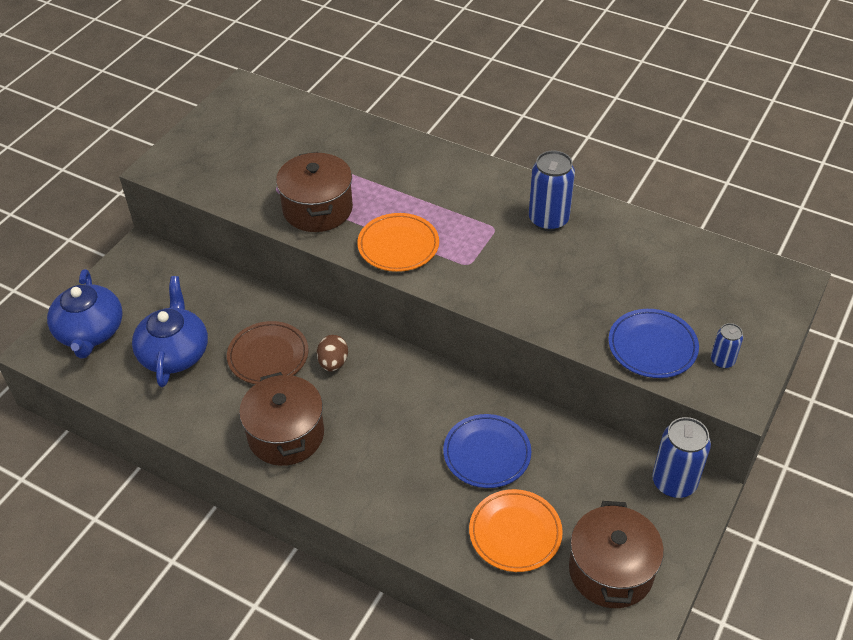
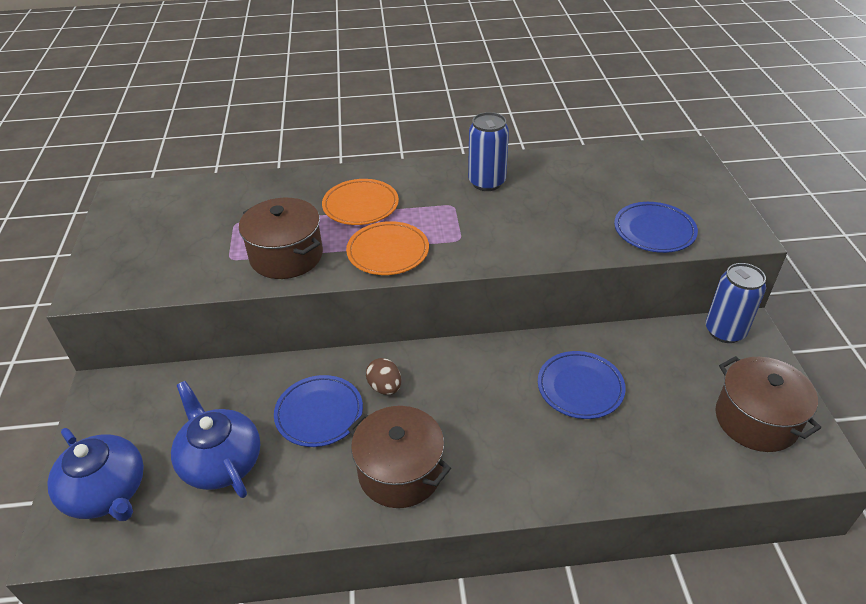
camera: 35 degrees left, 5 degrees down
brown plate [227,321,308,384] -> blue plate [274,375,363,447]
orange plate [469,489,563,572] -> orange plate moved to [322,179,399,225]
blue can [711,323,743,369] -> none

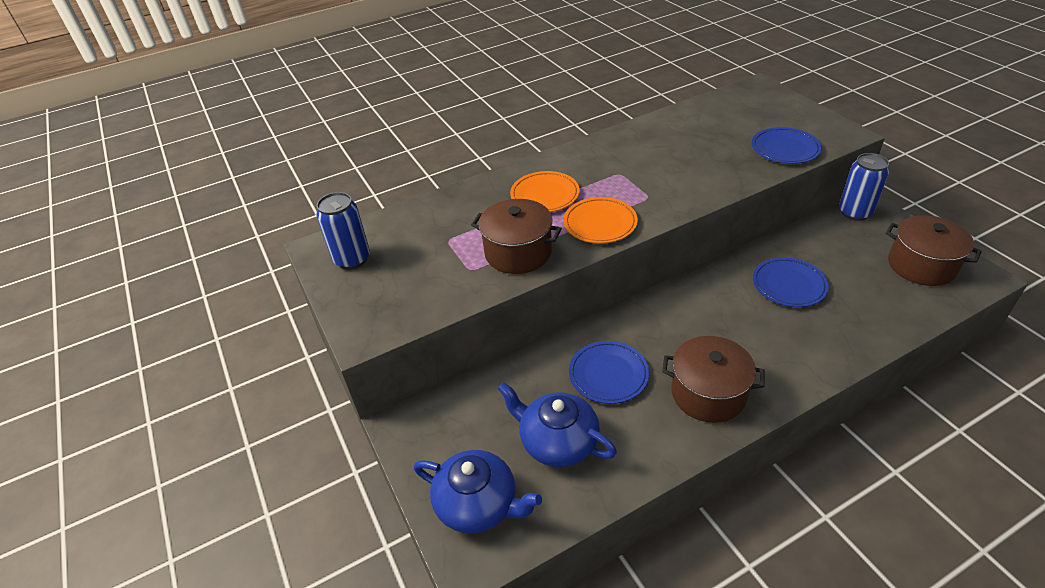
camera: 20 degrees left, 0 degrees up
brown egg [366,358,401,395] -> none
blue can [468,112,509,191] -> blue can moved to [316,192,370,269]

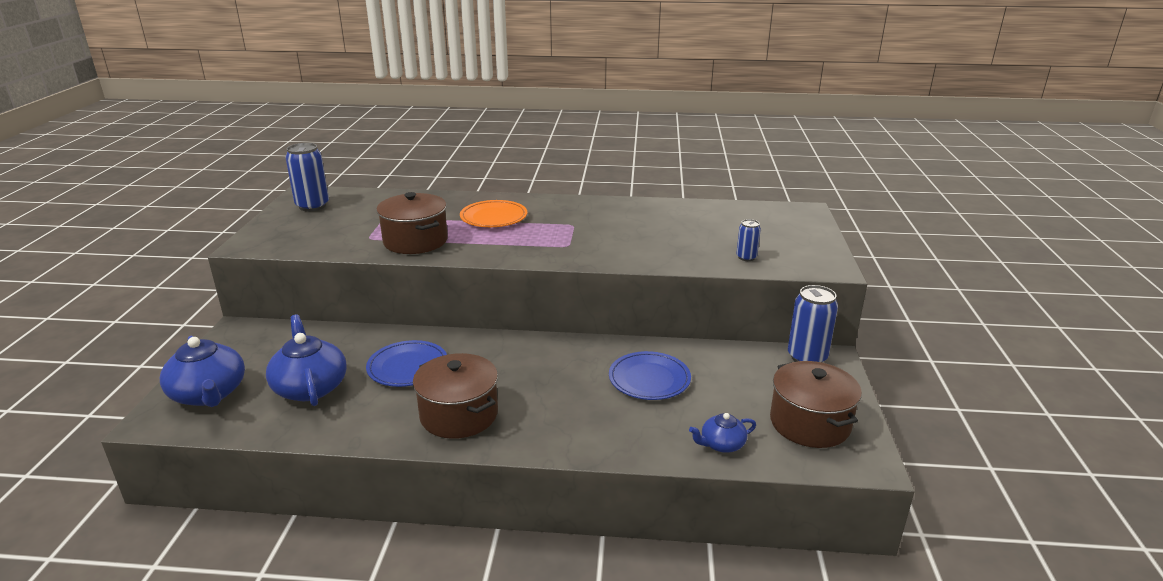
camera: 30 degrees right, 15 degrees down
orange plate [564,197,638,243] -> none
blue plate [752,127,822,164] -> blue can [736,219,761,261]
none -> blue teapot [689,413,756,453]

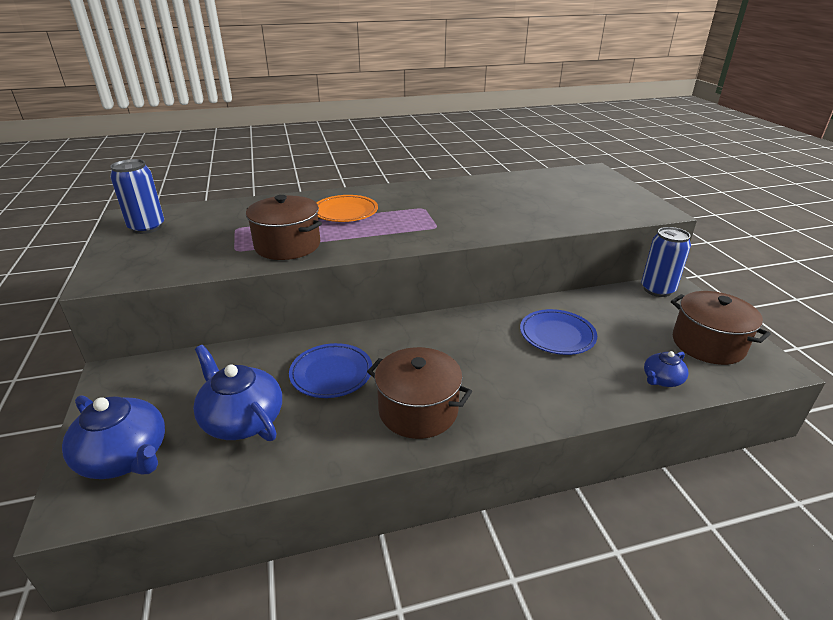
camera: 20 degrees left, 5 degrees up
blue can [736,219,761,261] -> none

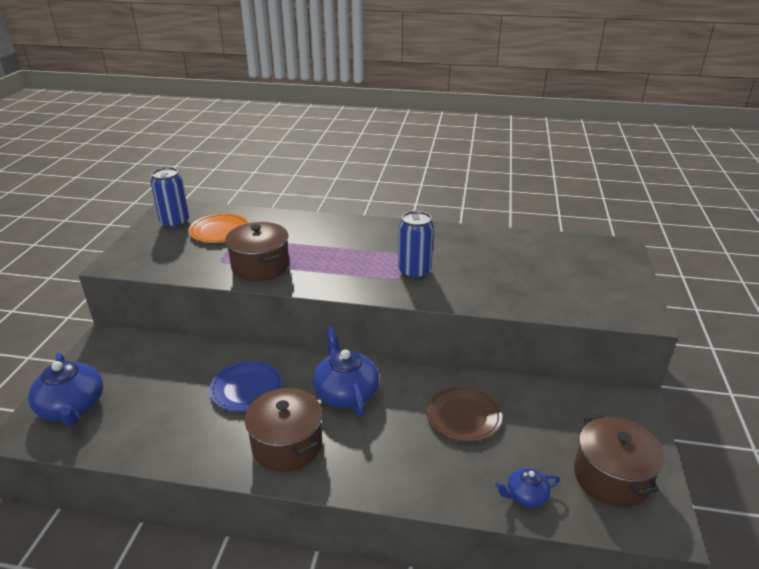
camera: 25 degrees right, 0 degrees up
blue teapot [193,345,282,441] -> blue teapot moved to [313,327,380,416]
orange plate [317,195,378,222] -> orange plate moved to [188,213,248,243]
blue plate [520,309,597,355] -> brown plate [426,386,502,442]
blue can [641,227,691,297] -> blue can moved to [398,211,434,280]

